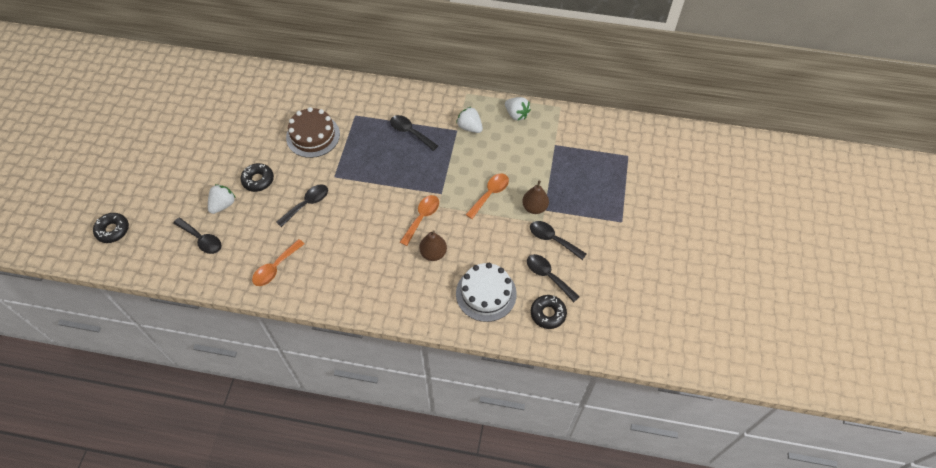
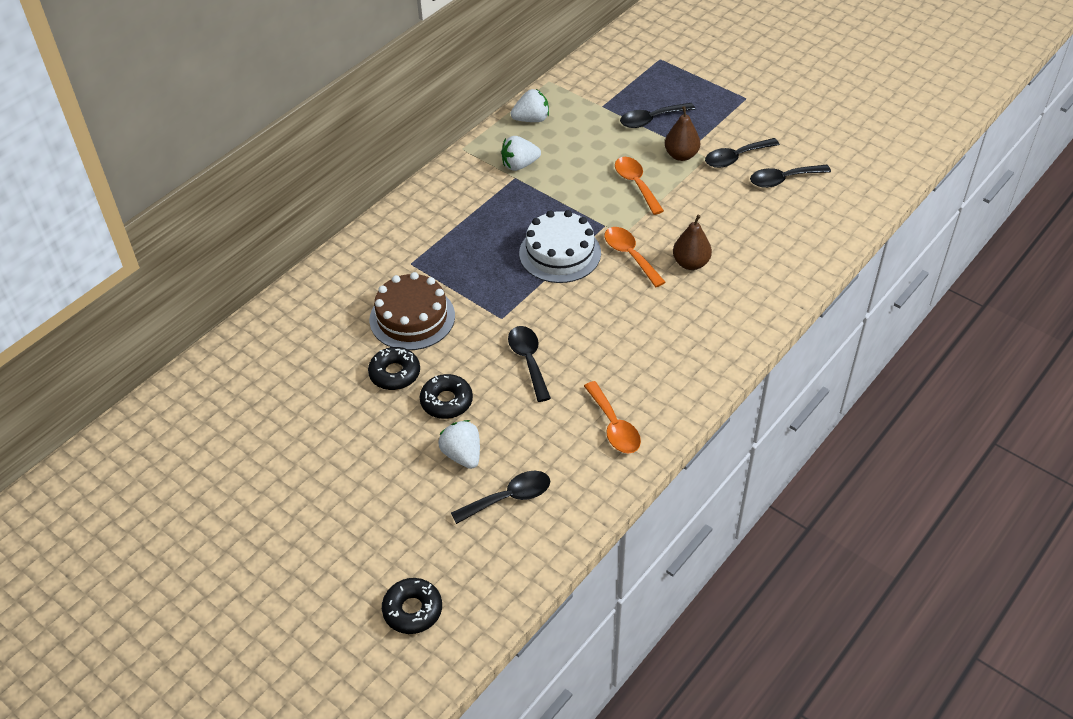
camera: 60 degrees left, 10 degrees down
black spoon [390,115,438,151] -> black spoon moved to [620,103,695,128]
white cake [456,263,517,322] -> white cake moved to [519,210,601,283]
black donut [531,295,567,329] -> black donut moved to [368,347,420,390]

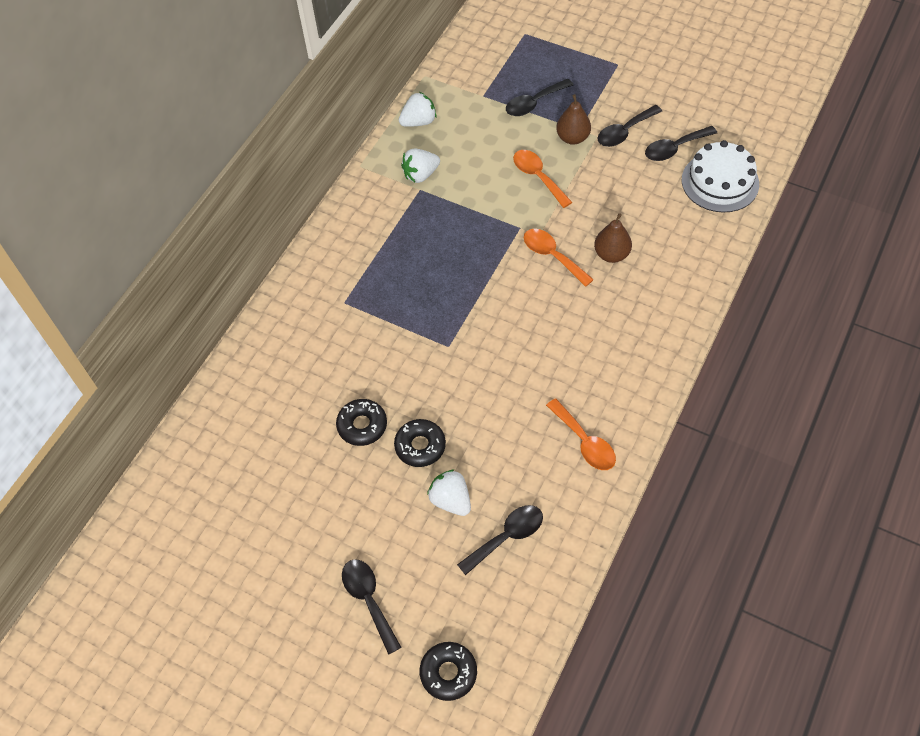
camera: 10 degrees left, 10 degrees up
brown cake [369,272,455,350] -> none
black spoon [508,326,551,402] -> black spoon moved to [342,559,402,655]
white cake [519,210,601,283] -> white cake moved to [682,140,759,213]

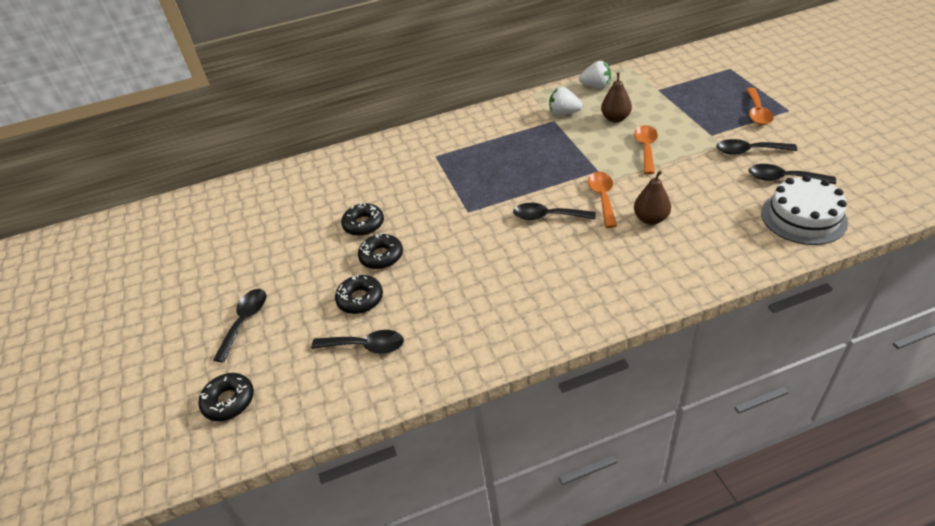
camera: 45 degrees right, 15 degrees down
white strawberry [427,469,471,516] -> black donut [335,274,383,314]
black spoon [506,79,573,116] -> black spoon moved to [513,203,596,220]
orange spoon [546,398,616,470] -> orange spoon moved to [746,87,774,125]
brown pear [556,94,591,145] -> brown pear moved to [601,72,632,123]

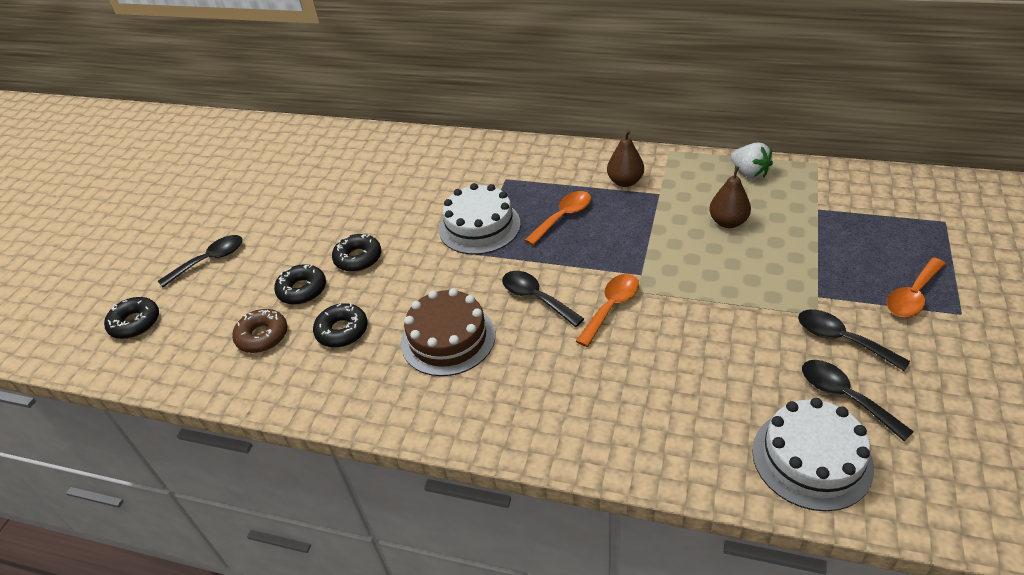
camera: 35 degrees right, 0 degrees up
black spoon [311,330,404,354] -> brown donut [232,309,287,353]
black donut [341,203,384,236] -> black donut moved to [313,303,368,348]
white strawberry [549,87,583,116] -> none
orange spoon [634,125,658,174] -> orange spoon moved to [525,191,591,246]
brown pear [634,170,671,225] -> brown pear moved to [607,130,644,187]
none -> brown cake [401,288,495,376]
none -> white cake [439,183,521,255]

